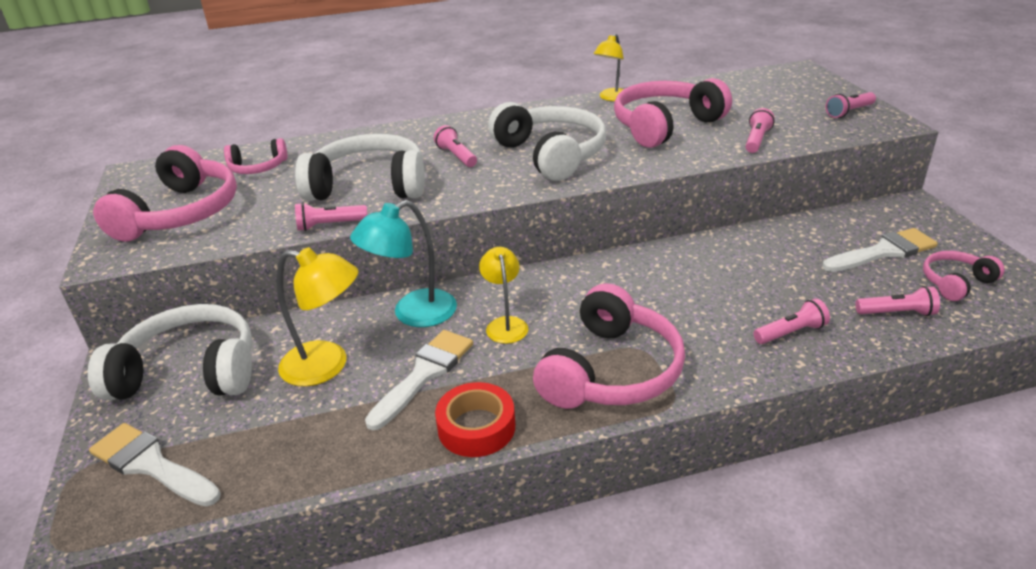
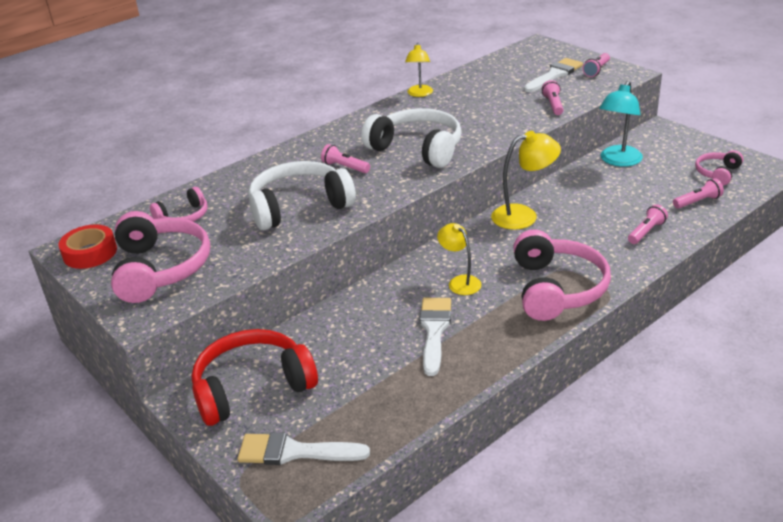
camera: 25 degrees left, 0 degrees up
white headphones [88,304,252,400] -> red headphones [192,329,318,426]
yellow lamp [277,247,359,386] -> yellow lamp moved to [491,131,561,230]
pink flashlight [295,202,367,231] -> none
turquoise lamp [350,200,457,327] -> turquoise lamp moved to [599,81,643,167]
red tape [435,382,515,457] -> red tape moved to [58,224,117,269]
pink headphones [614,78,732,148] -> none
white brush [822,228,938,272] -> white brush moved to [524,58,583,92]

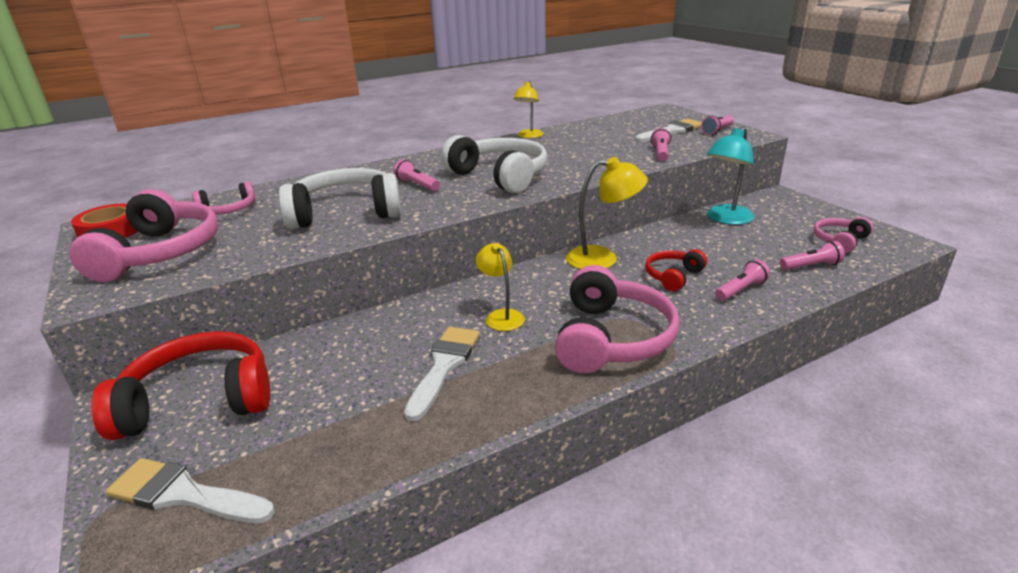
camera: 10 degrees right, 5 degrees down
none -> red headphones [645,249,707,291]

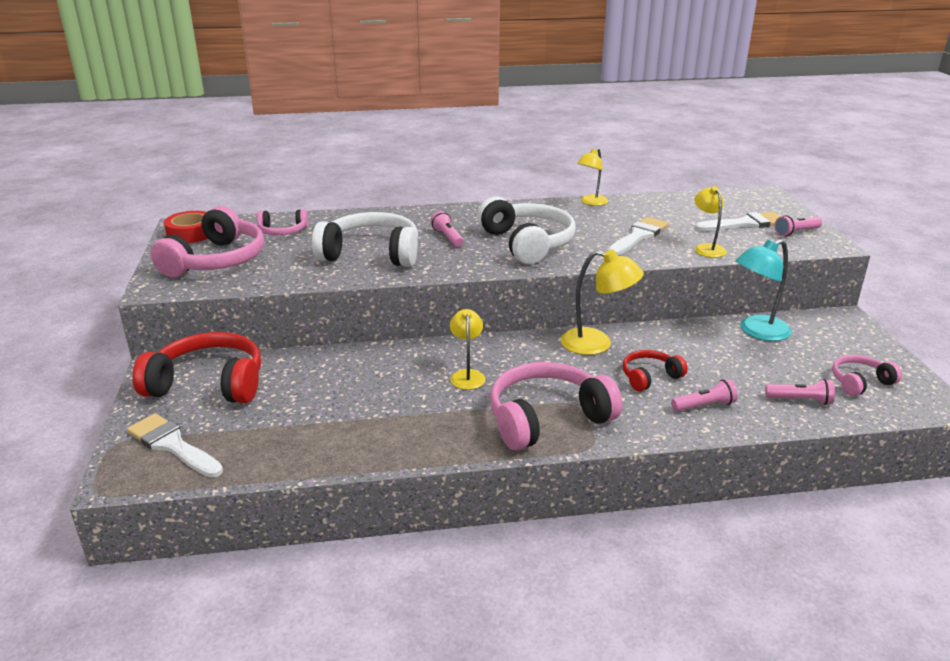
camera: 20 degrees right, 0 degrees up
white brush [404,327,480,421] -> white brush moved to [608,217,669,256]
pink headphones [555,265,680,373] -> pink headphones turned 150 degrees counterclockwise [490,362,622,450]
pink flashlight [651,128,671,161] -> yellow lamp [694,186,727,258]

